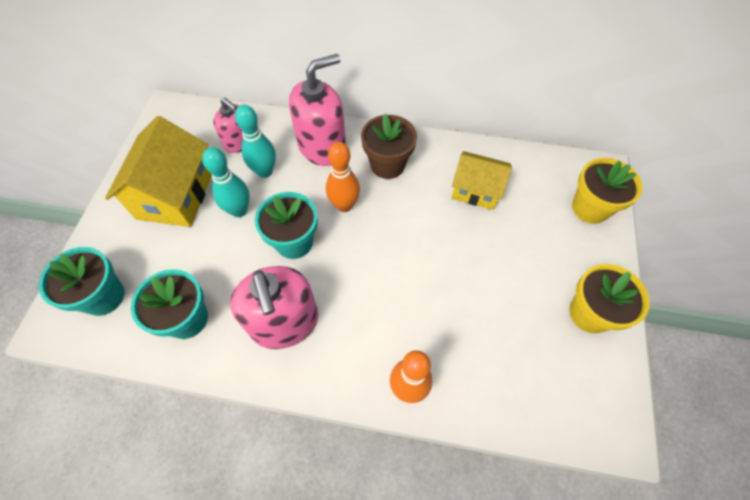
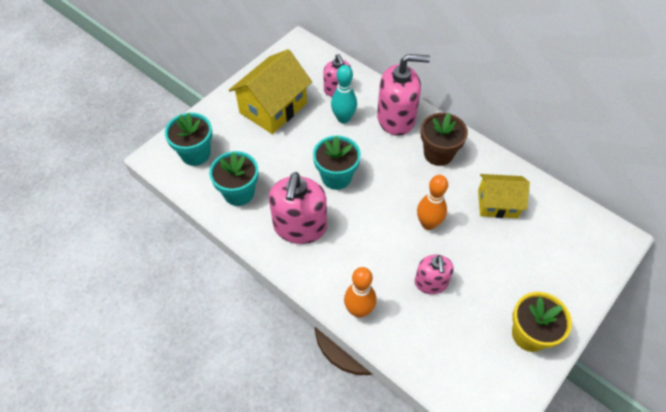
camera: 30 degrees right, 5 degrees down
turquoise bowling pin [202,147,250,217] -> none
orange bowling pin [326,142,360,212] -> orange bowling pin moved to [417,175,448,230]
yellow house [452,151,512,210] -> yellow house turned 45 degrees counterclockwise [478,174,530,218]
yellow flower pot [572,158,643,224] -> none
none -> pink soap dispenser [415,255,454,294]

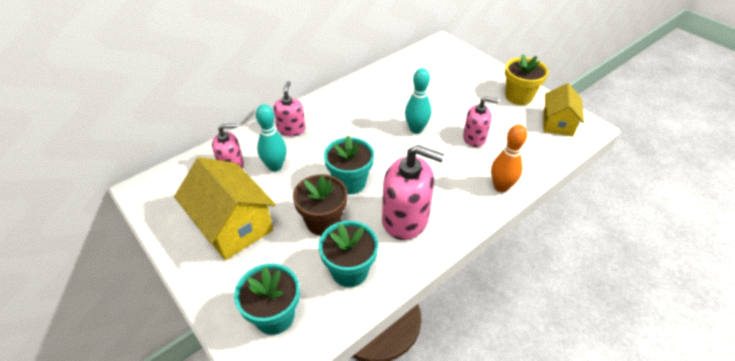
camera: 80 degrees left, 10 degrees down
pink soap dispenser [377,54,430,136] -> pink soap dispenser [273,81,305,136], size x0.59
orange bowling pin [417,175,448,230] -> turquoise bowling pin [405,68,431,134]
brown flower pot [421,113,468,166] -> brown flower pot moved to [293,174,348,236]
yellow house [478,174,530,218] -> yellow house moved to [543,83,584,137]

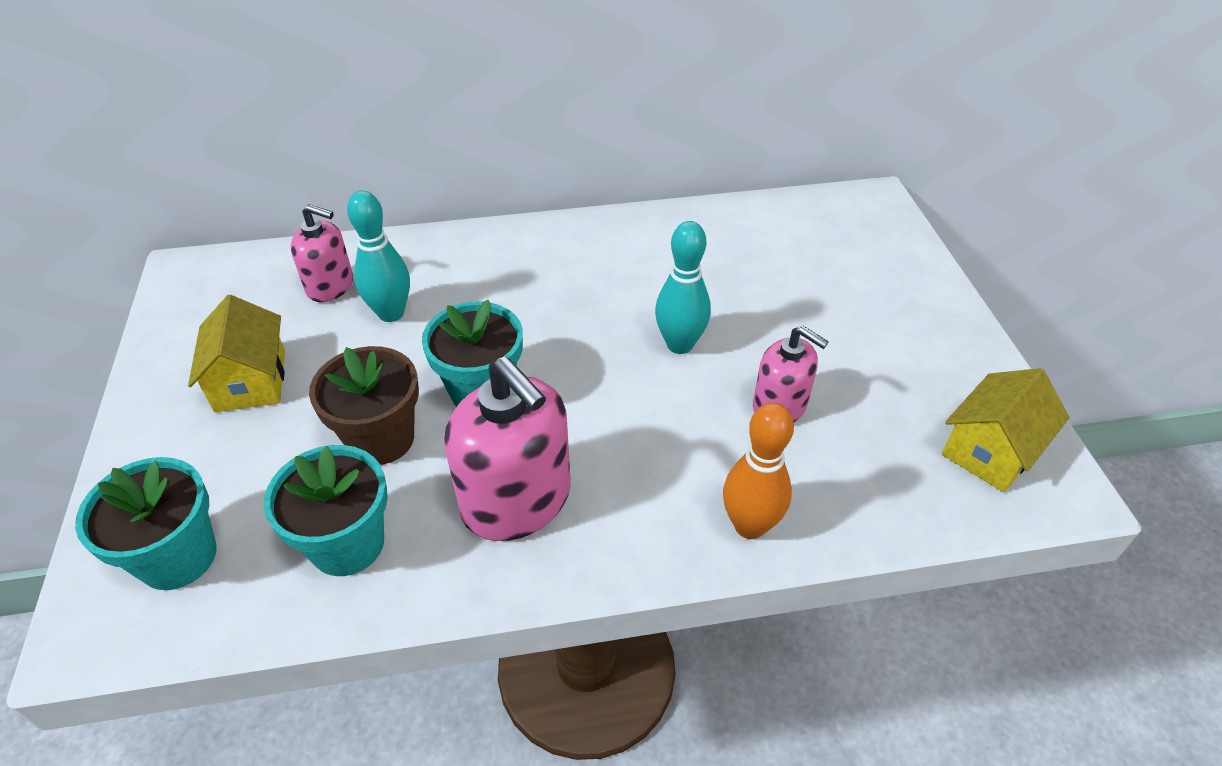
camera: 30 degrees right, 0 degrees up
yellow house [174,157,276,260] -> yellow house [188,295,285,412], size x0.64
pink soap dispenser [273,81,305,136] -> none
yellow flower pot [505,54,548,105] -> none

